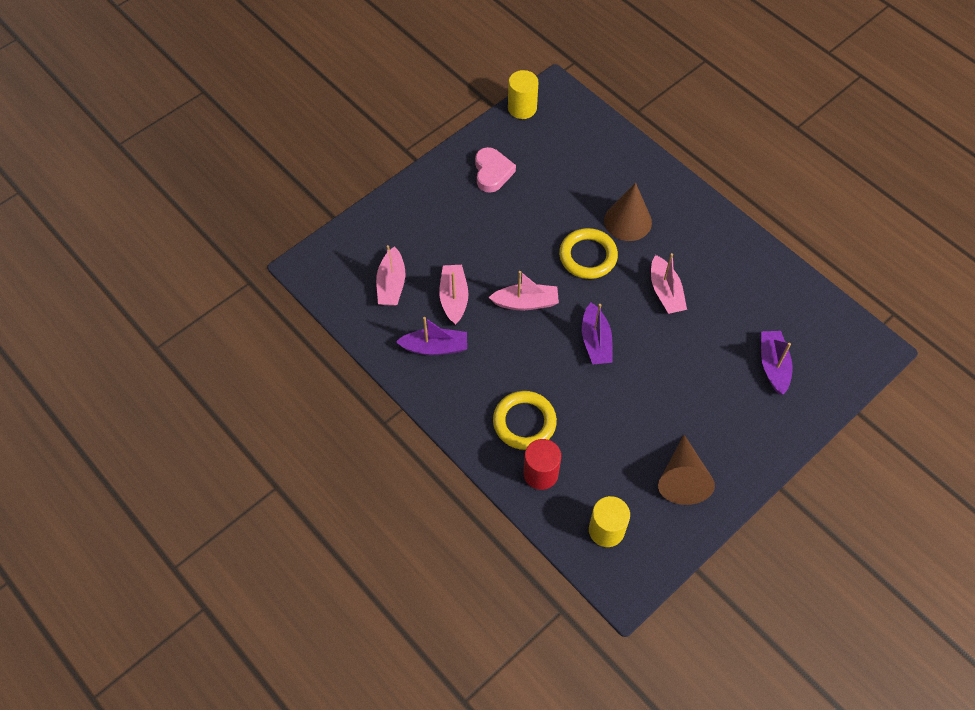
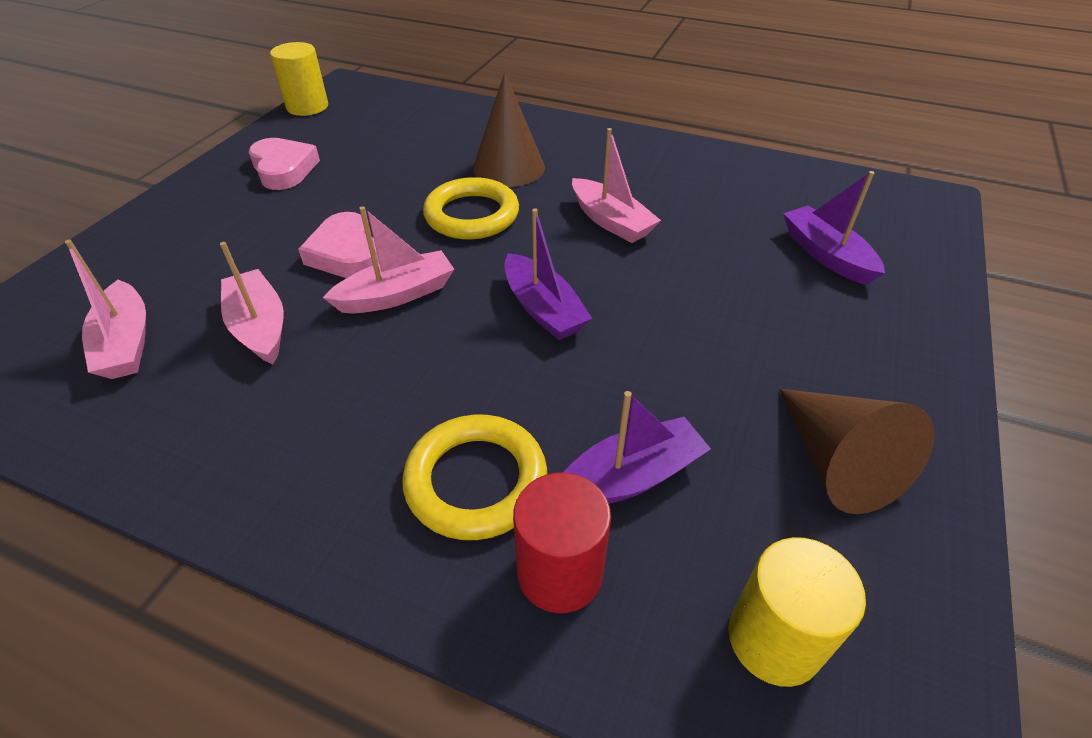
camera: 25 degrees left, 15 degrees down
purple boat [396,317,467,355] -> purple boat moved to [563,391,711,504]
none -> pink heart [298,212,379,278]

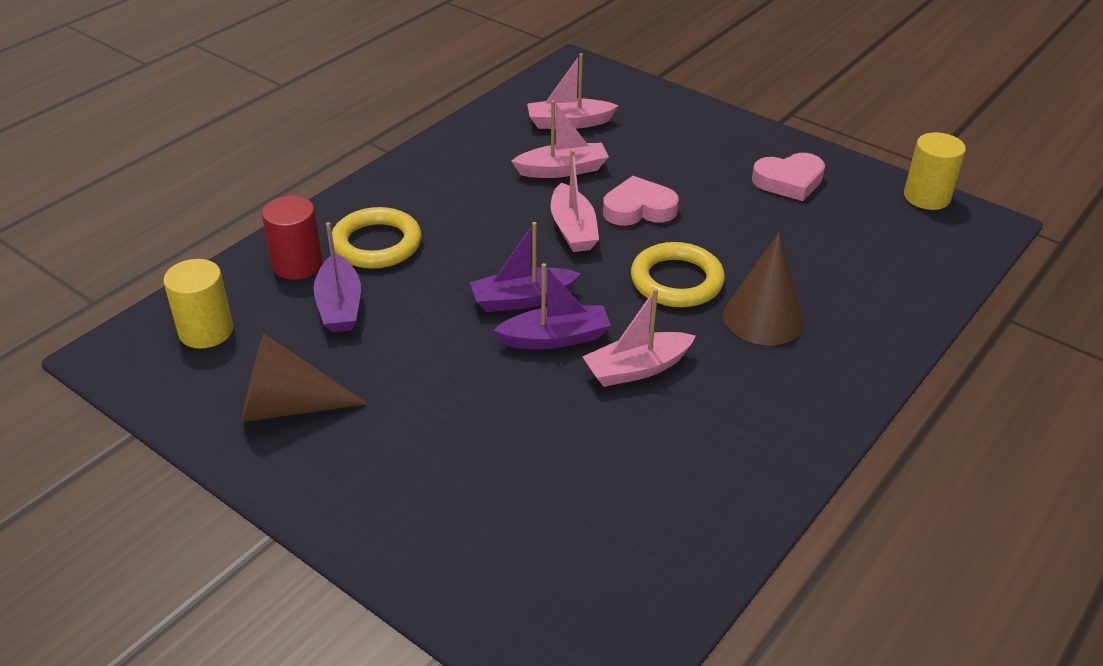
camera: 105 degrees right, 5 degrees down
purple boat [783,171,885,285] -> purple boat moved to [494,263,611,349]

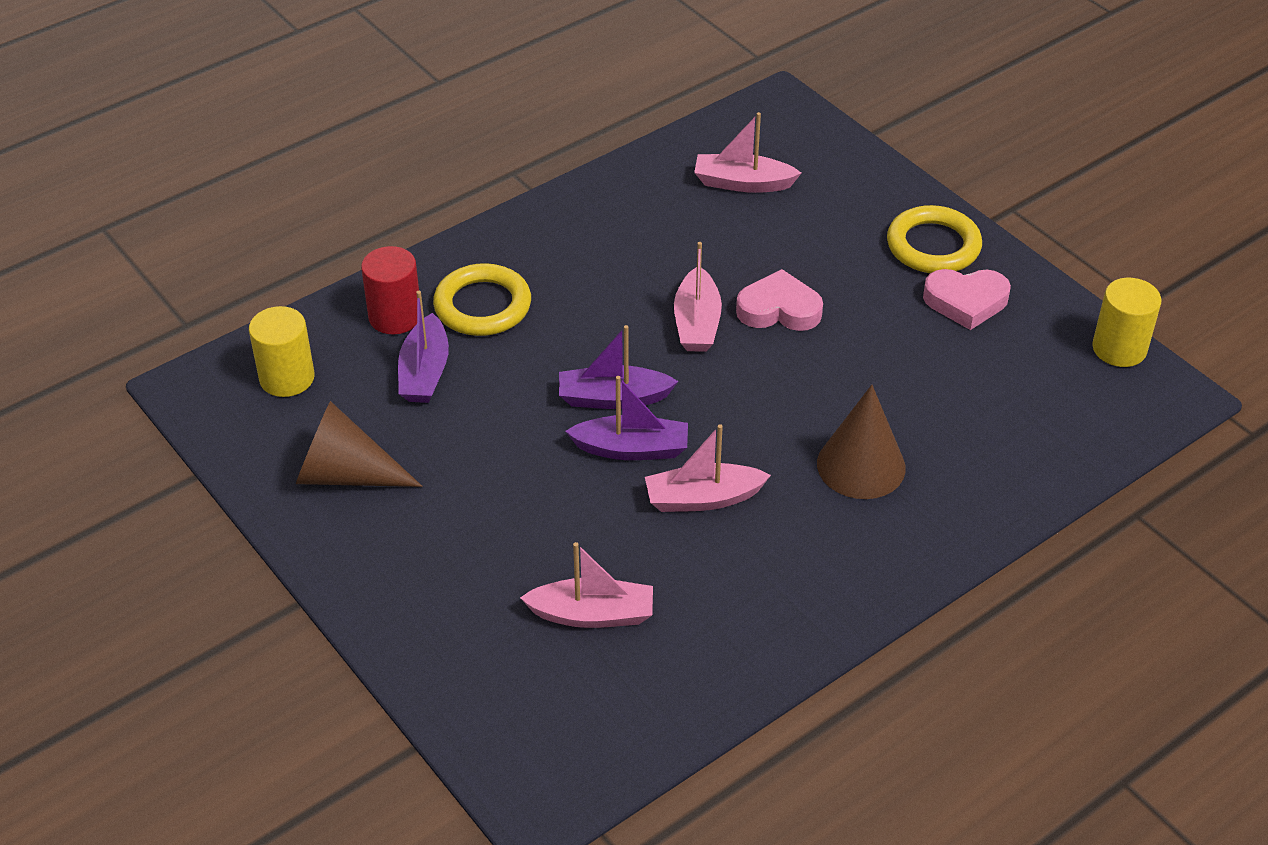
camera: 15 degrees right, 5 degrees up
pink boat [512,100,609,178] -> pink boat moved to [520,542,653,628]
yellow ring [631,242,725,307] -> yellow ring moved to [887,205,982,273]

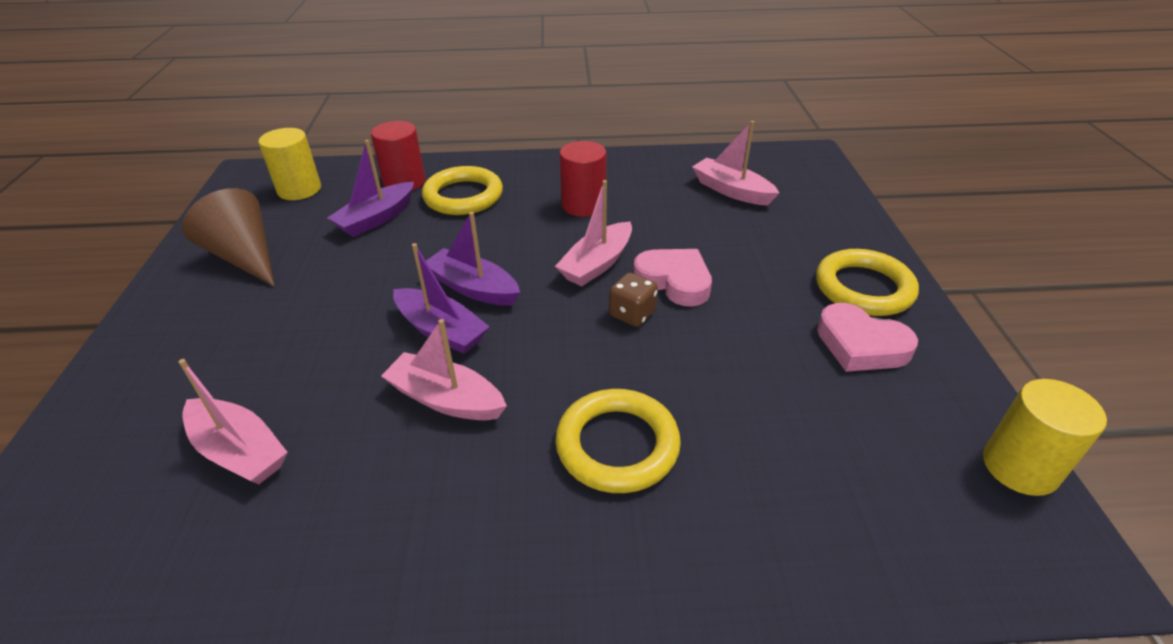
camera: 35 degrees right, 5 degrees down
brown cone [817,385,906,499] -> yellow ring [555,389,681,493]
none -> red cylinder [560,141,606,217]
none -> brown dice [609,272,658,327]

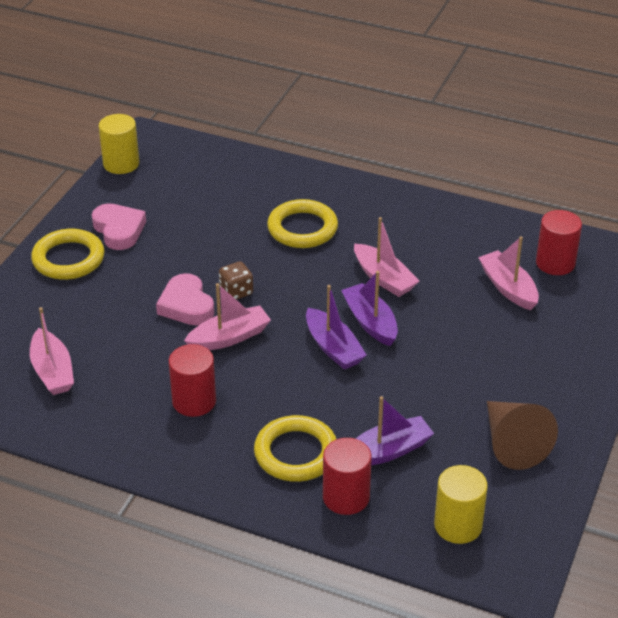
camera: 155 degrees left, 0 degrees up
none -> red cylinder [536,210,582,275]

